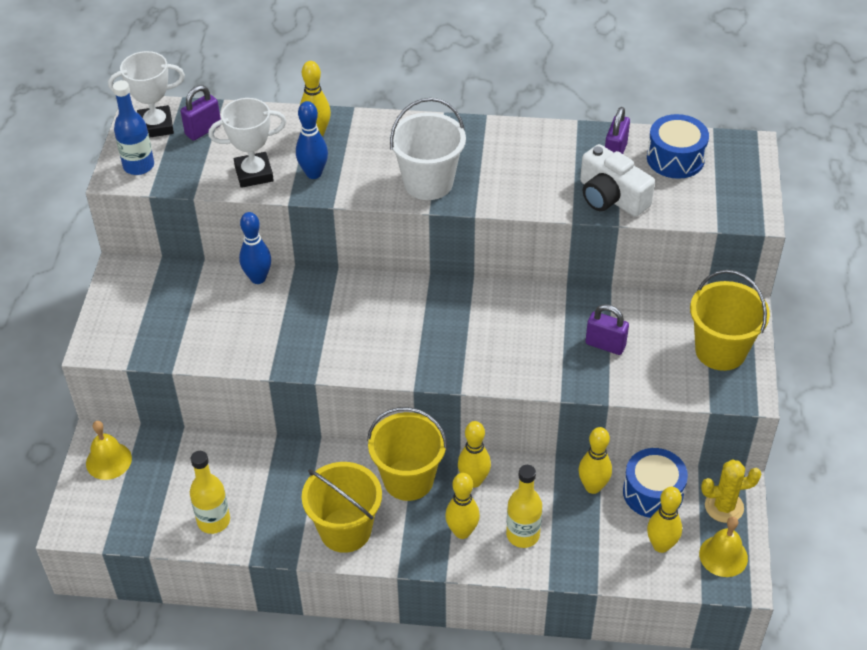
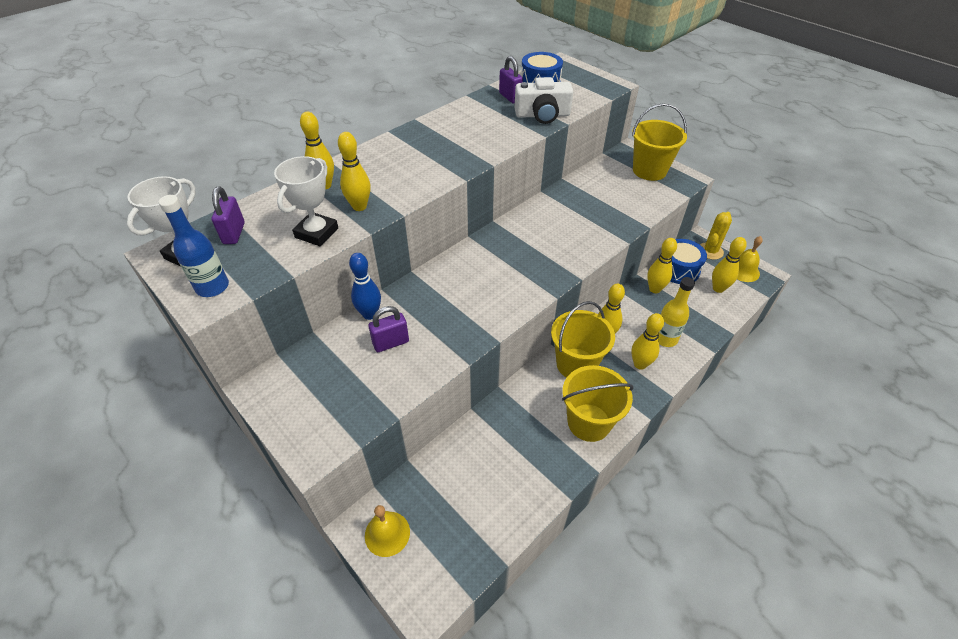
camera: 50 degrees left, 0 degrees up
yellow bottle [190,451,230,534] -> none
blue bowling pin [296,101,328,179] -> yellow bowling pin [338,132,371,211]
white bucket [389,98,466,200] -> none
purple padlock [585,304,629,355] -> purple padlock moved to [368,306,409,352]

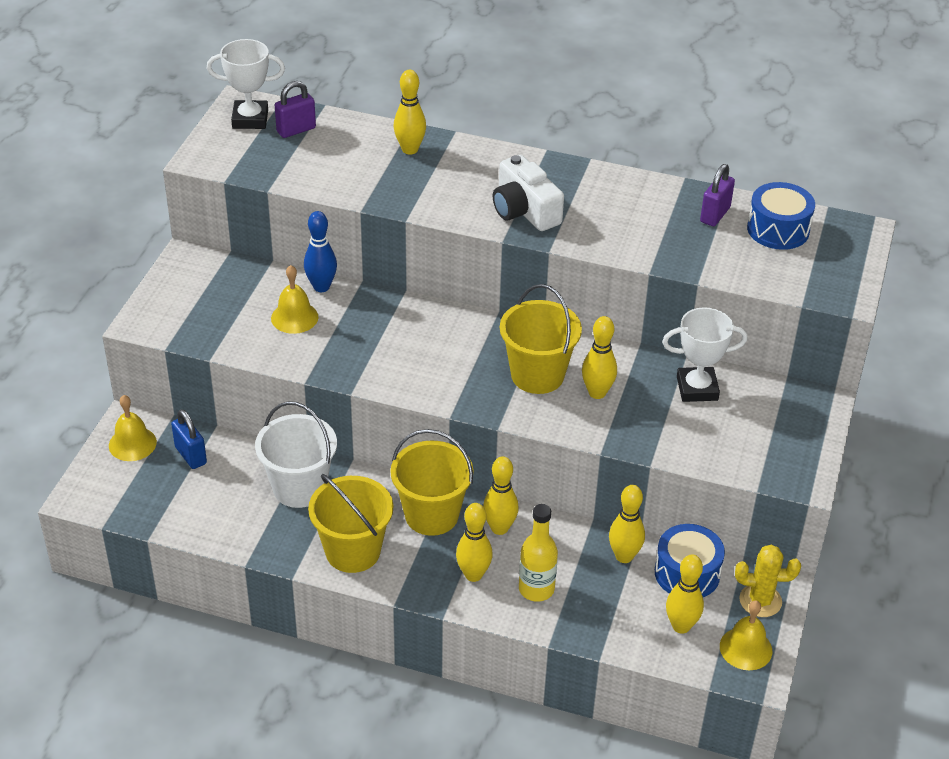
camera: 60 degrees right, 5 degrees down
blue bottle [159,195,229,297] -> none
white trophy [274,156,338,246] -> white trophy moved to [662,307,748,402]
yellow bowling pin [338,132,371,211] -> yellow bowling pin moved to [582,316,617,399]
purple padlock [368,306,409,352] -> yellow bell [271,265,319,334]
white camera [514,77,573,124] -> white camera moved to [493,155,564,231]
yellow bucket [632,104,687,181] -> yellow bucket moved to [500,284,582,394]
none -> blue padlock [171,409,207,469]
none -> white bucket [255,401,337,508]

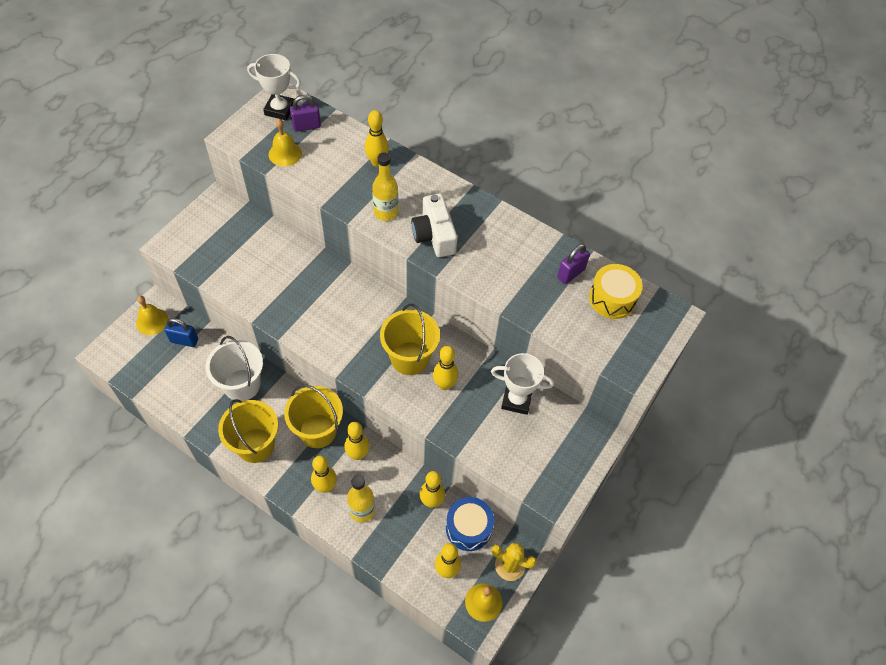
camera: 15 degrees right, 15 degrees up
blue padlock [171,409,207,469] -> blue padlock turned 60 degrees counterclockwise [164,318,198,347]
yellow bell [271,265,319,334] -> yellow bell moved to [269,119,302,167]
blue bowling pin [304,211,337,292] -> none
blue drum [747,182,815,250] -> yellow drum [589,264,643,319]
none -> yellow bottle [372,153,398,221]

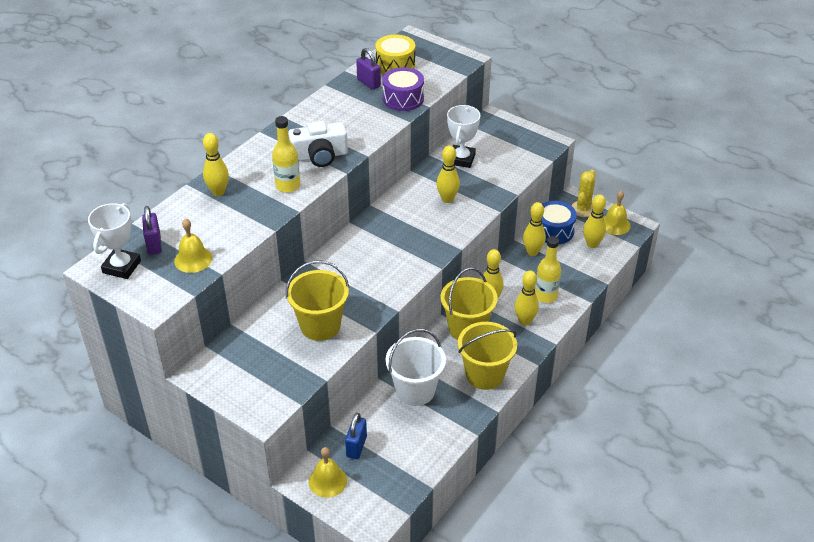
camera: 85 degrees left, 15 degrees down
yellow bucket [380,304,440,375] -> yellow bucket moved to [286,260,349,341]
none -> purple drum [382,67,424,111]

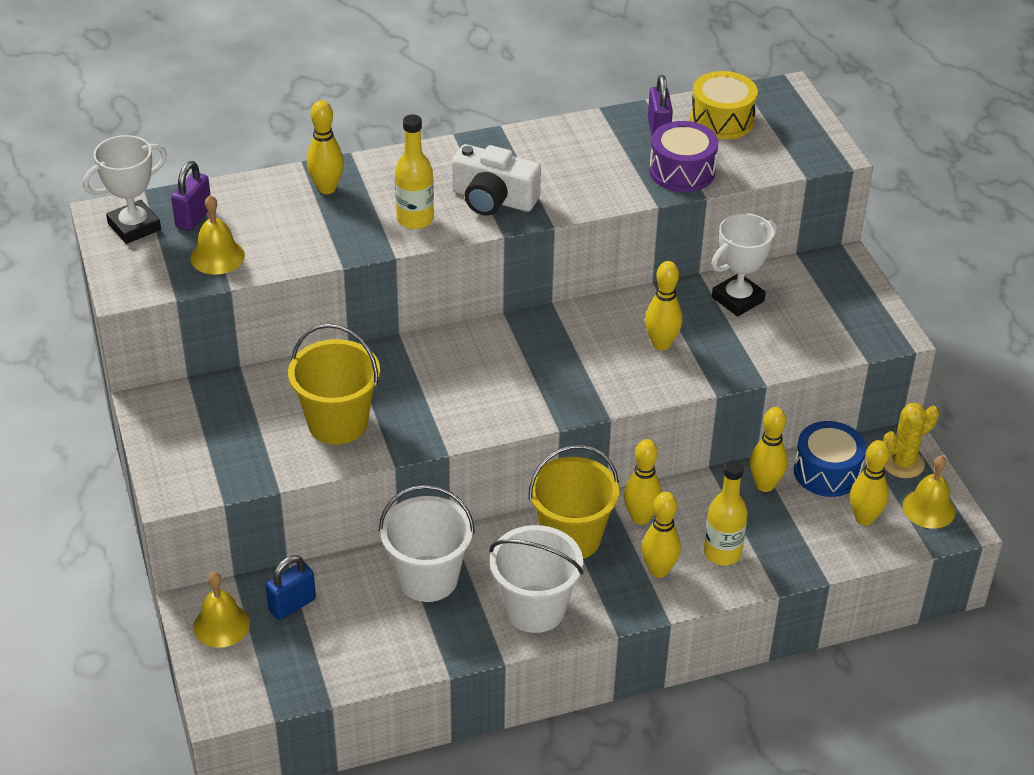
camera: 35 degrees right, 0 degrees up
yellow bucket [458,322,517,390] -> white bucket [490,525,584,633]

